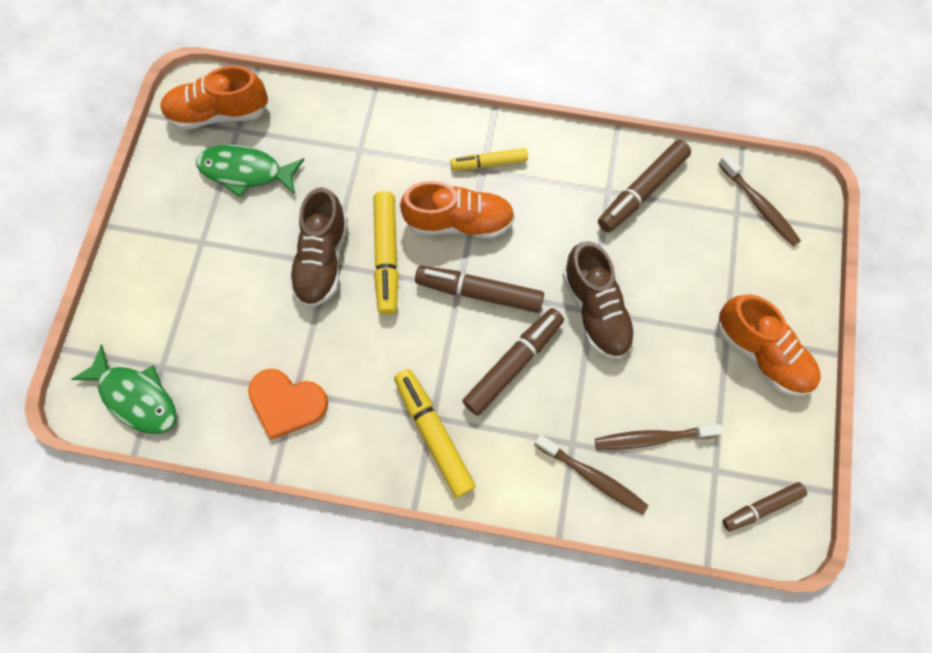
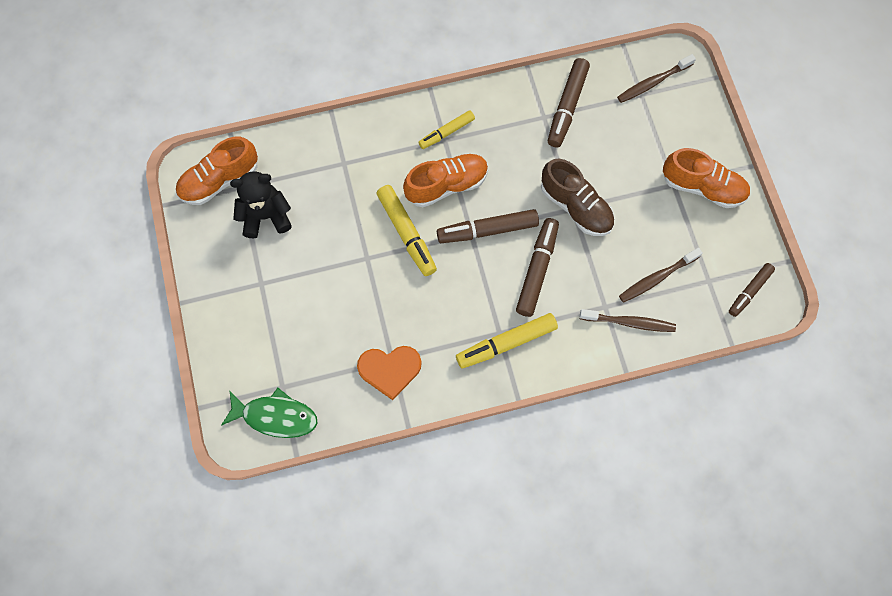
camera: 25 degrees left, 0 degrees up
green fish [196,145,304,198] -> black teddy bear [230,172,292,238]
brown shoe [289,187,348,307] -> none
yellow marker [394,369,476,498] -> yellow marker turned 60 degrees counterclockwise [456,313,558,368]
brown toothbrush [718,154,801,246] -> brown toothbrush turned 120 degrees clockwise [617,54,696,103]

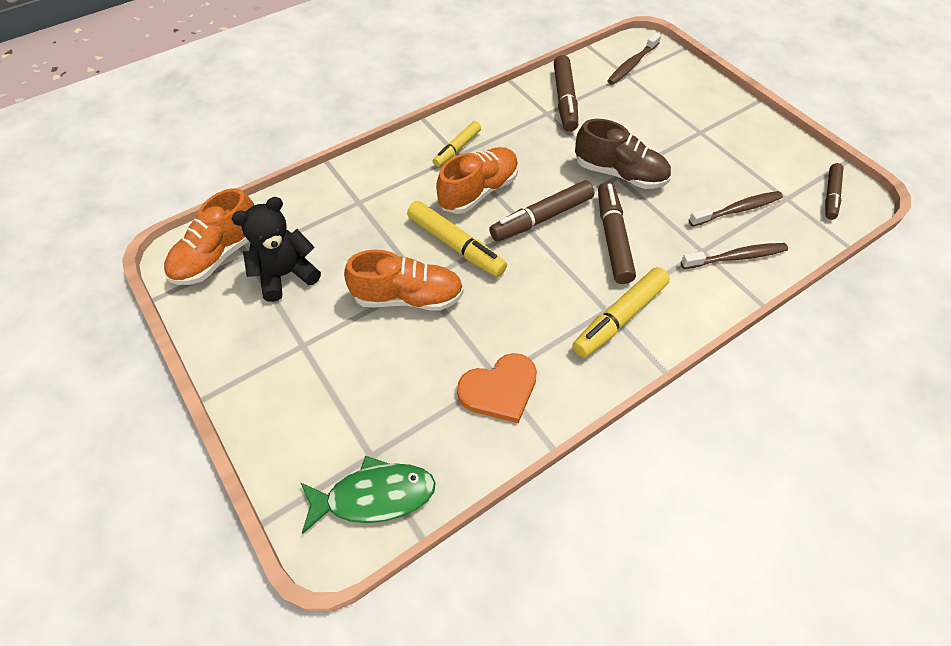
camera: 20 degrees left, 15 degrees down
brown toothbrush [619,247,703,303] -> brown toothbrush turned 150 degrees counterclockwise [689,191,783,227]
orange shoe [663,148,750,208] -> orange shoe moved to [344,250,464,311]

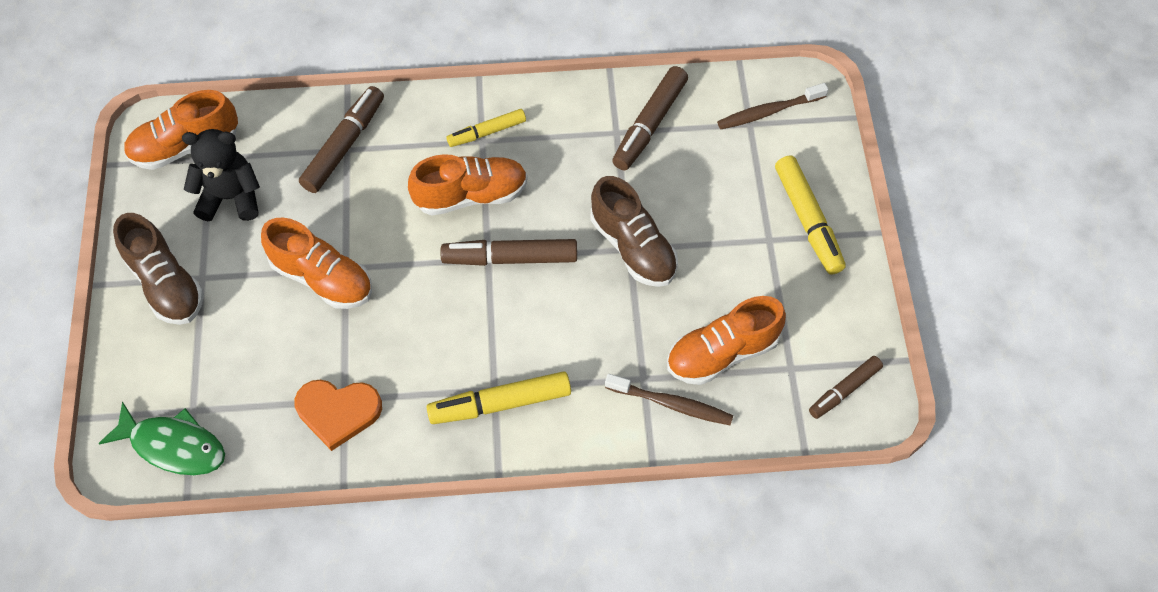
camera: 30 degrees right, 5 degrees up
yellow marker [407,201,507,277] -> yellow marker moved to [775,156,846,275]
brown marker [598,182,636,284] -> brown marker moved to [299,86,384,193]
brown toothbrush [689,191,783,227] -> orange shoe [667,296,786,385]
none -> brown shoe [113,213,204,325]

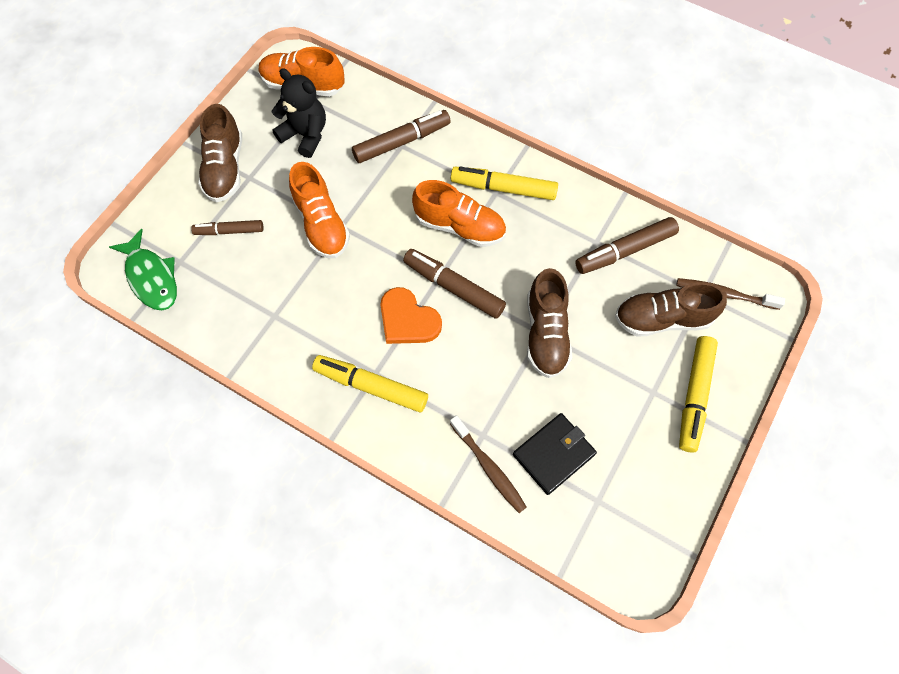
camera: 35 degrees right, 5 degrees up
orange heart [294,380,382,451] -> orange heart moved to [381,287,442,344]
yellow marker [447,109,526,147] -> yellow marker [451,167,558,200], size x1.57
orange shoe [667,296,786,385] -> black wallet [513,413,597,495]
brown marker [809,356,883,419] -> brown marker moved to [191,220,264,235]
none -> brown shoe [615,282,727,336]

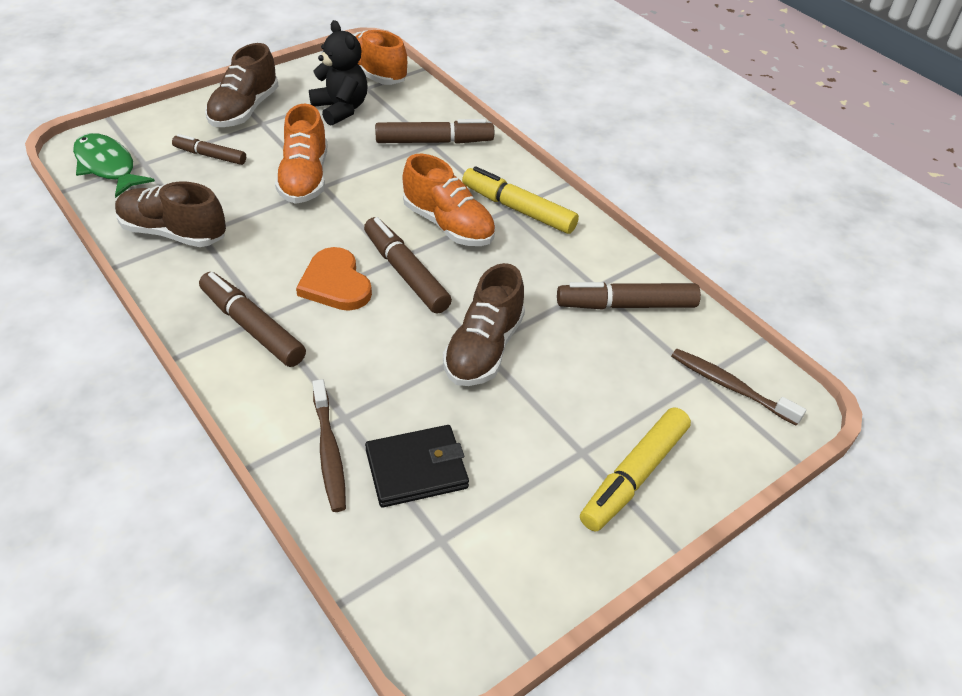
camera: 20 degrees right, 20 degrees down
green fish [109,229,177,310] -> green fish turned 150 degrees clockwise [73,133,155,198]
yellow marker [312,355,428,413] -> brown marker [199,272,306,367]
brown shoe [615,282,727,336] -> brown shoe moved to [115,181,226,247]

